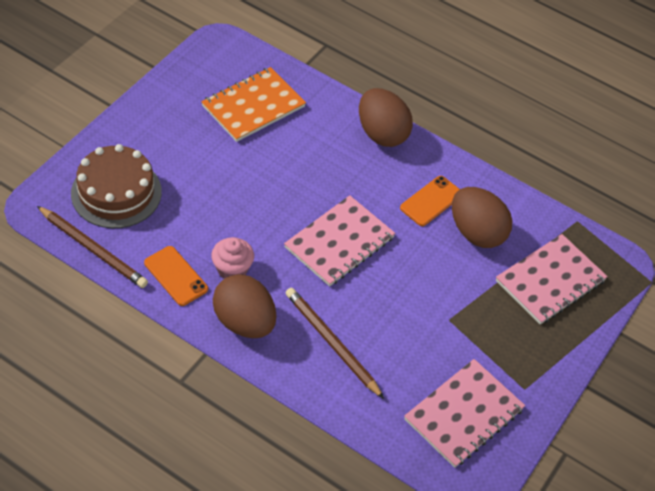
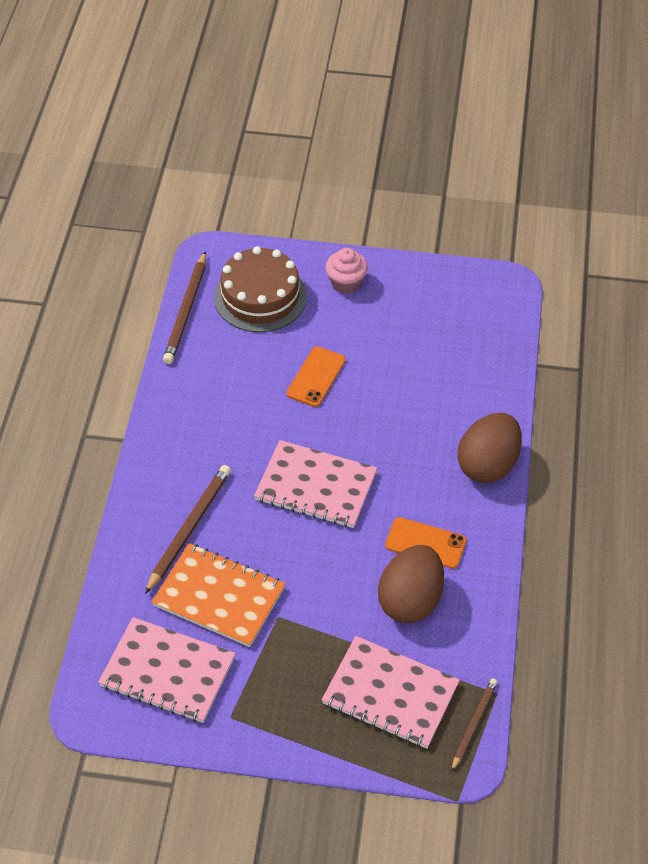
camera: 70 degrees right, 0 degrees up
orange phone [144,246,208,306] -> orange phone moved to [287,347,346,407]
orange notebook [201,67,306,142] -> orange notebook moved to [152,543,285,647]
pink cupcake [211,237,254,279] -> pink cupcake moved to [325,248,368,294]
brown egg [213,274,276,338] -> none
none -> brown pencil [451,679,497,772]

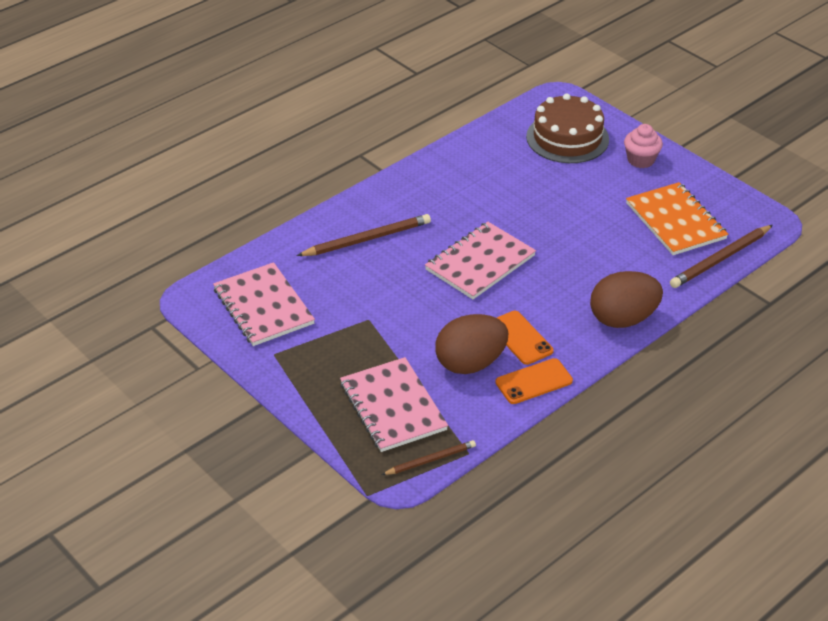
camera: 40 degrees right, 10 degrees down
orange notebook [152,543,285,647] -> orange notebook moved to [626,182,728,255]
brown pencil [163,251,206,364] -> brown pencil moved to [670,225,773,288]
pink notebook [254,440,377,528] -> pink notebook turned 75 degrees clockwise [425,222,536,299]
orange phone [287,347,346,407] -> orange phone moved to [495,358,573,404]

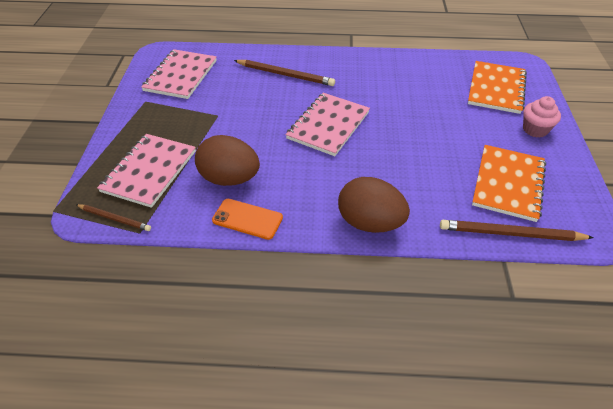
camera: 45 degrees right, 5 degrees up
pink notebook [425,222,536,299] -> pink notebook turned 60 degrees counterclockwise [285,93,370,156]
orange phone [497,311,554,365] -> none
brown cake [526,93,609,163] -> orange notebook [468,61,527,114]

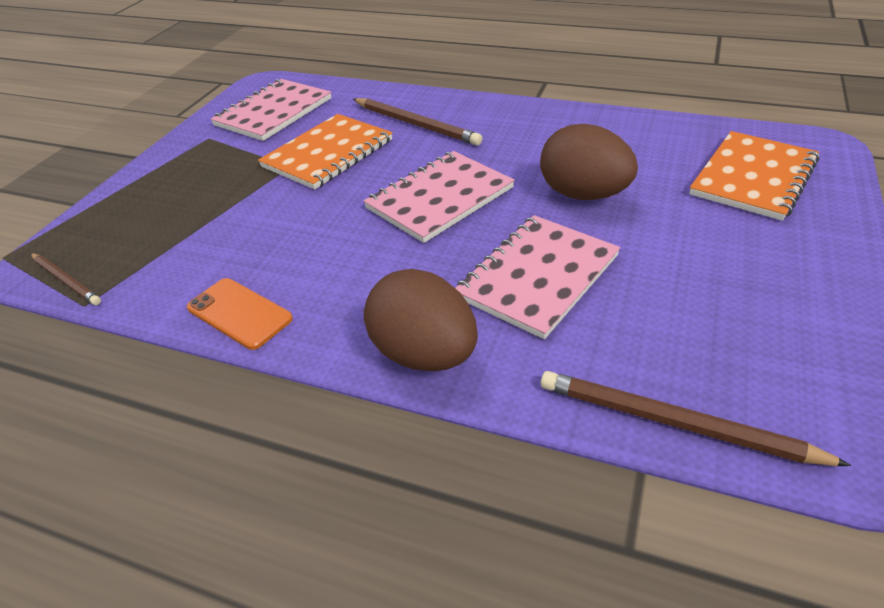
camera: 20 degrees right, 5 degrees down
pink notebook [97,134,196,208] -> pink notebook moved to [455,215,620,339]
brown egg [195,135,260,186] -> brown egg moved to [540,124,638,200]
orange notebook [472,145,546,222] -> orange notebook moved to [258,114,393,190]
pink cupcake [523,96,561,138] -> none

